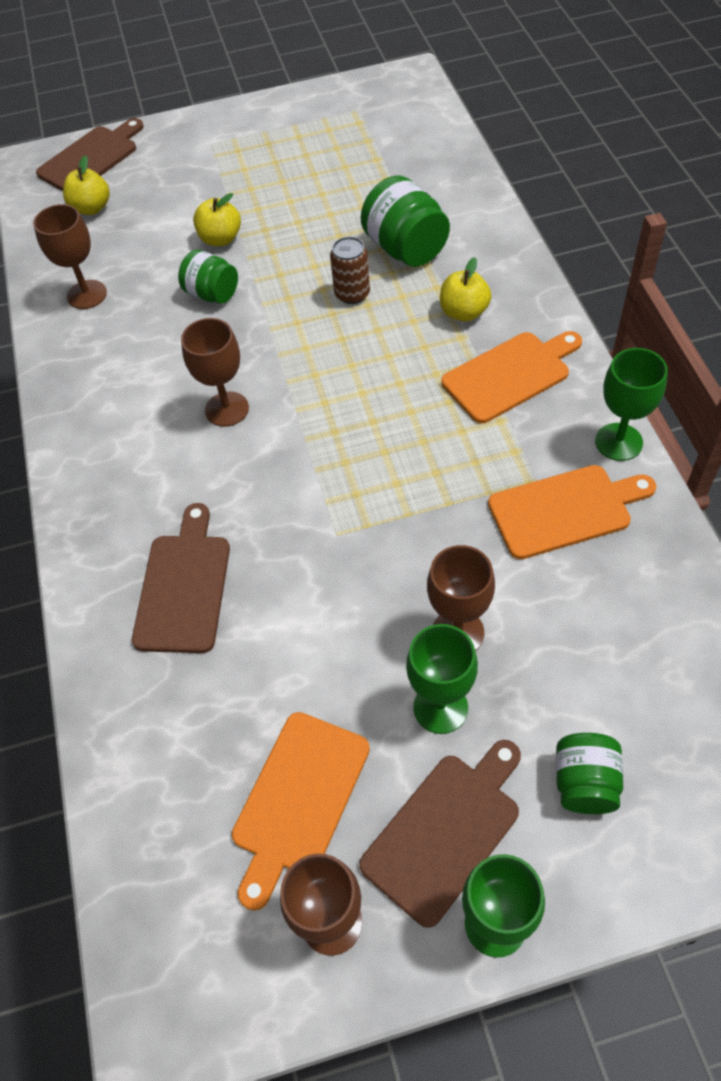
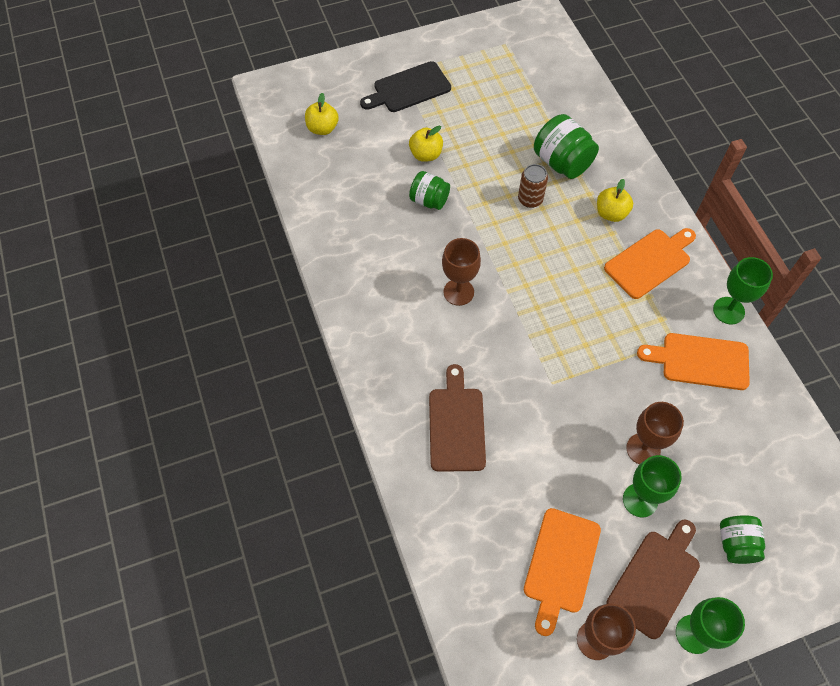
camera: 10 degrees left, 5 degrees up
brown goblet [33,204,107,309] -> none
brown cutting board [36,118,144,191] -> none
orange cutting board [488,465,656,559] -> orange cutting board turned 150 degrees counterclockwise [637,333,750,390]
none -> black cutting board [360,61,451,112]

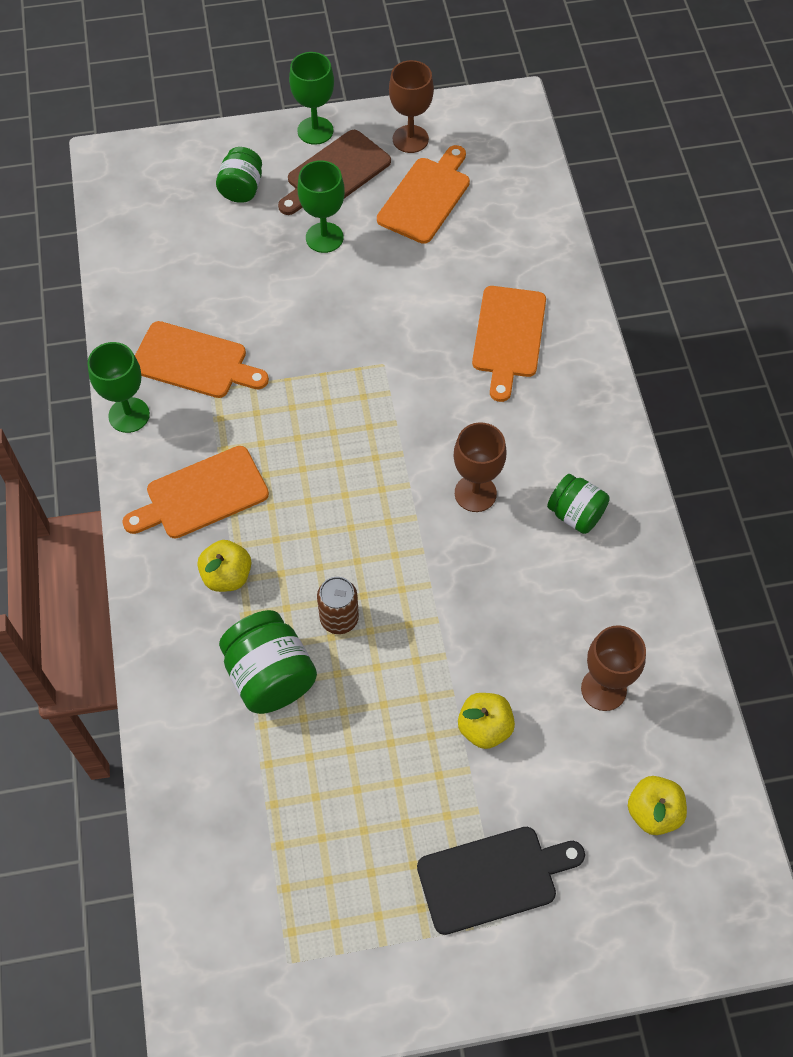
camera: 170 degrees left, 0 degrees up
green jar [409,171,450,210] -> green jar moved to [547,474,610,534]
brown cutting board [429,364,486,472] -> orange cutting board [472,286,546,402]
brown goblet [626,402,684,464] -> brown goblet moved to [581,625,646,711]

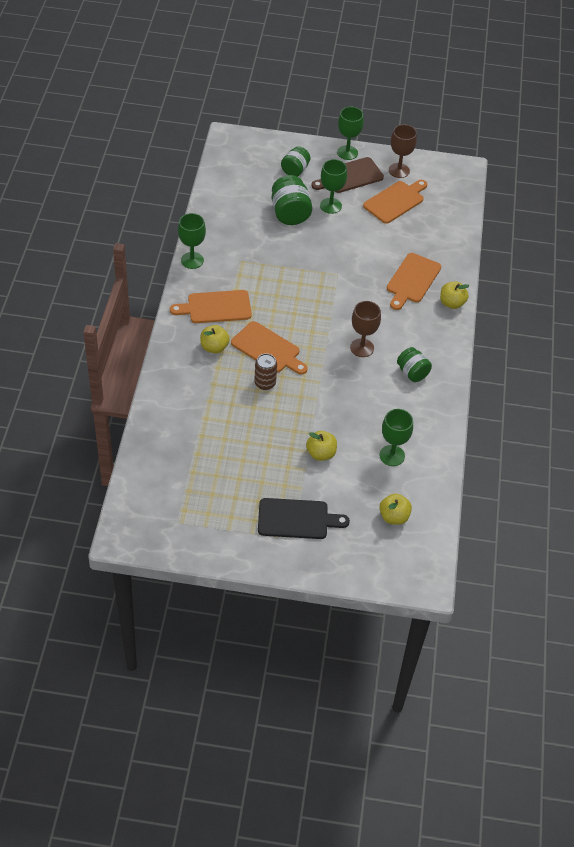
camera: 15 degrees right, 10 degrees down
orange cutting board [135,321,269,398] -> orange cutting board moved to [231,321,308,375]
green jar [219,610,317,714] -> green jar moved to [272,175,312,225]
brown goblet [581,625,646,711] -> green goblet [379,409,413,466]
none -> yellow apple [440,282,470,309]

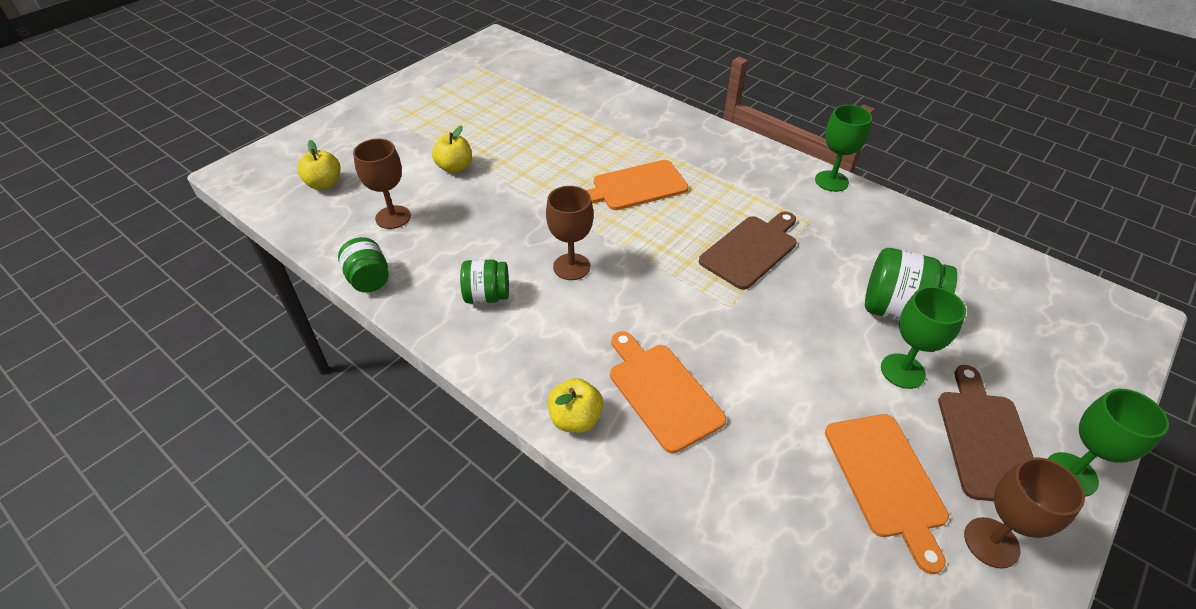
camera: 125 degrees right, 5 degrees down
orange cutting board [170,290,252,323] -> none
yellow apple [200,325,230,353] -> none
brown can [254,353,277,390] -> none
black cutting board [258,498,350,539] -> none
green jar [281,146,310,177] -> green jar moved to [338,237,389,293]
green goblet [379,409,413,466] -> brown goblet [353,139,411,229]
none -> brown cutting board [699,211,797,290]

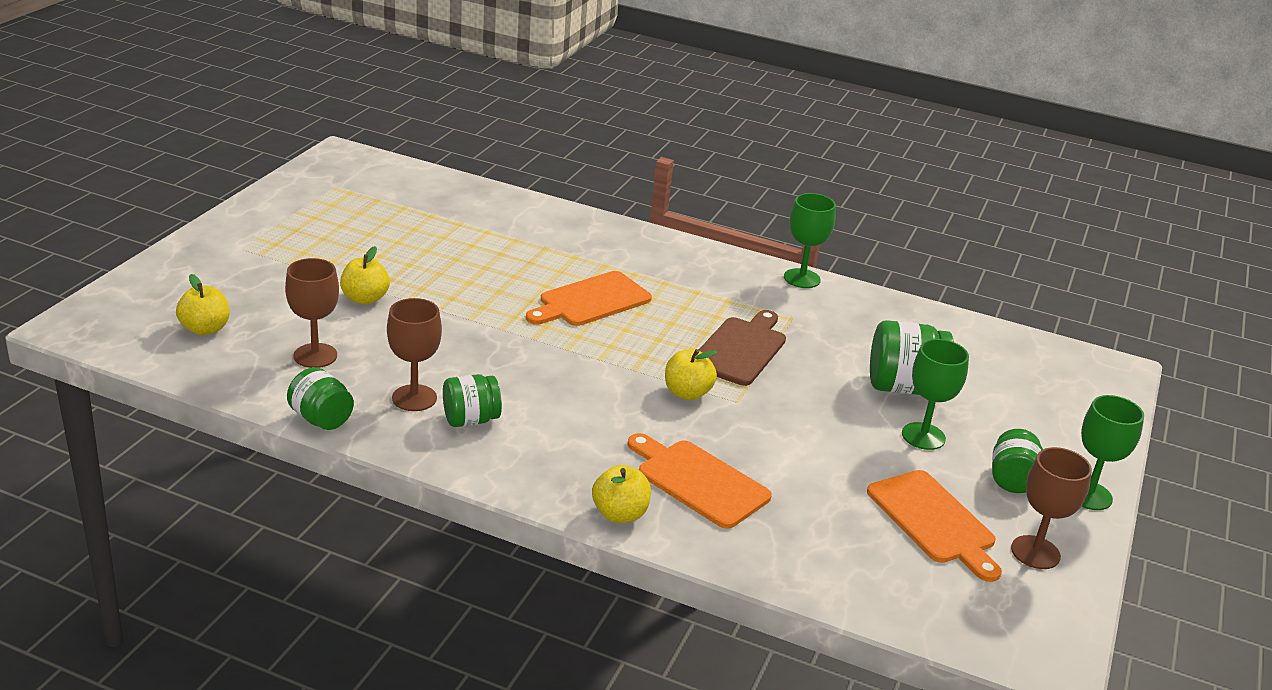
camera: 20 degrees left, 15 degrees down
brown goblet [546,186,594,280] -> brown goblet moved to [387,298,442,411]
brown cutting board [938,365,1034,501] -> green jar [992,429,1043,493]
none -> yellow apple [665,349,717,400]

